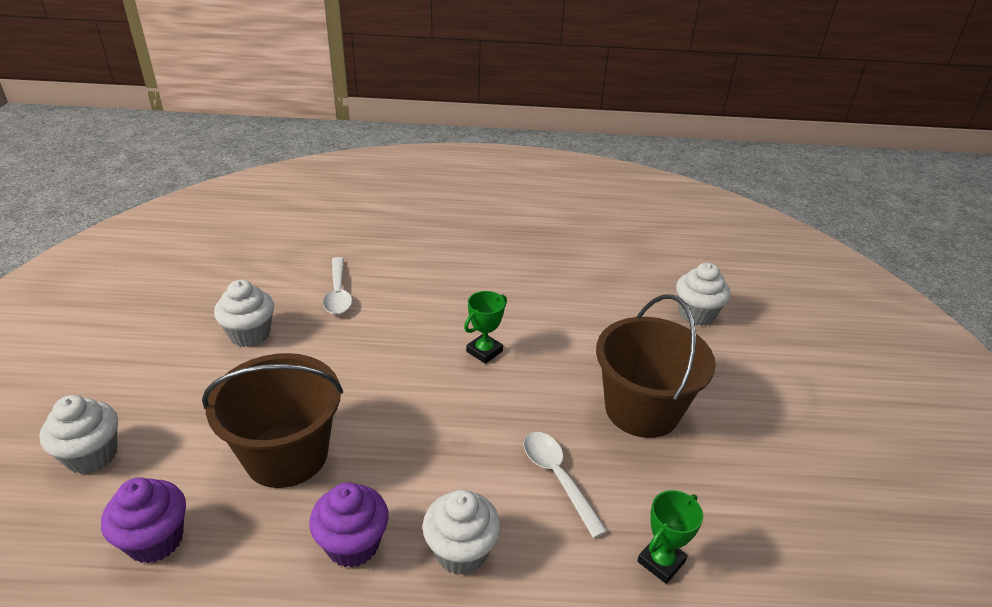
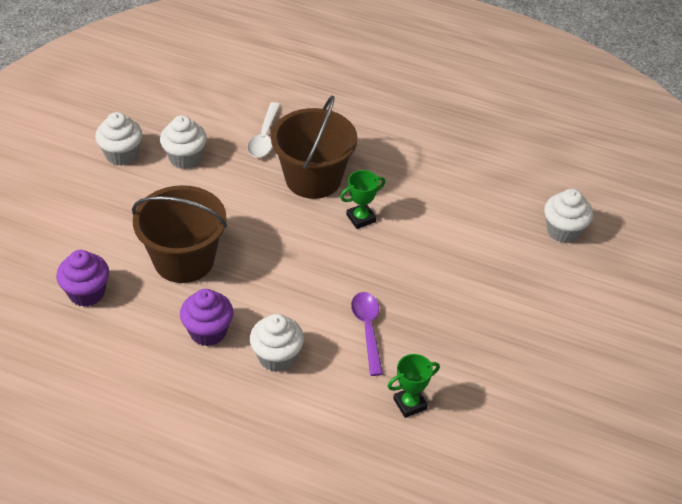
camera: 20 degrees right, 10 degrees up
white cupcake [39,395,118,474] -> white cupcake moved to [95,112,142,166]
white spoon [523,432,608,538] -> purple spoon [351,292,383,376]
brown bucket [596,294,716,438] -> brown bucket moved to [271,96,358,199]

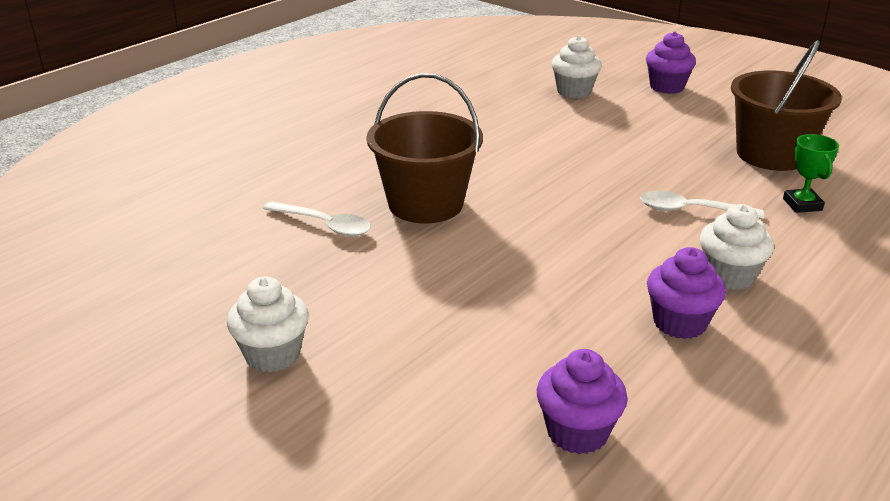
camera: 70 degrees left, 15 degrees down
brown bucket [132,185,227,283] -> brown bucket moved to [731,40,842,171]
white cupcake [160,115,207,169] -> none
green trophy [340,170,385,229] -> none
purple spoon [351,292,383,376] -> white spoon [640,191,764,219]
none -> purple cupcake [646,31,696,94]

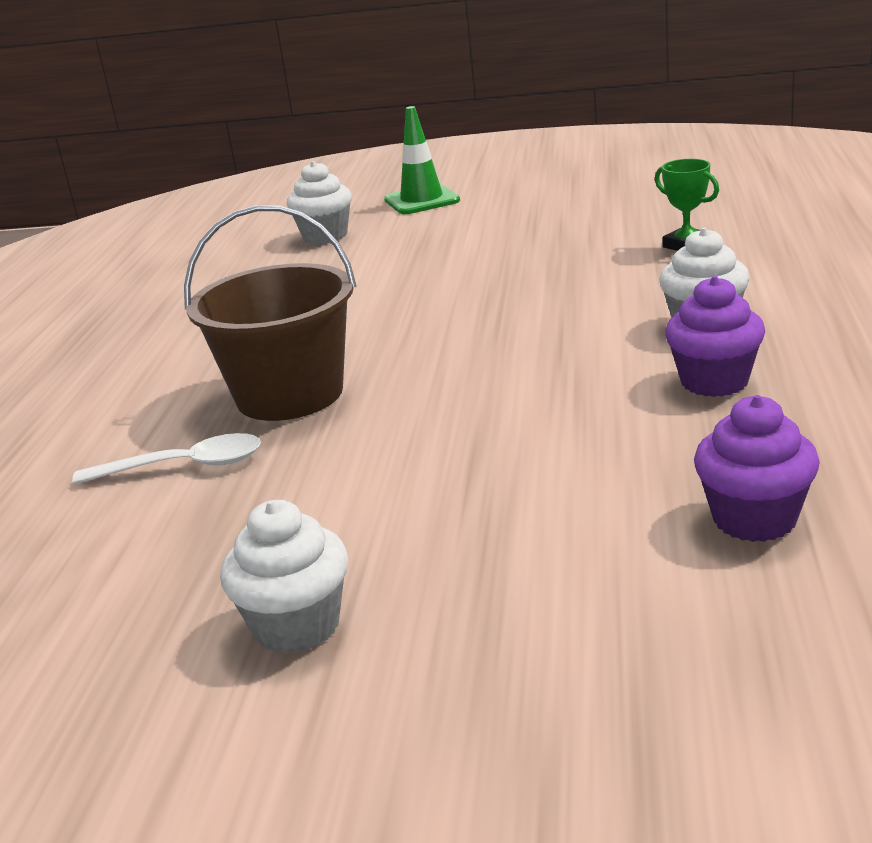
camera: 30 degrees left, 5 degrees down
white spoon [640,191,764,219] -> none
purple cupcake [646,31,696,94] -> green traffic cone [384,106,460,214]
brown bucket [731,40,842,171] -> none

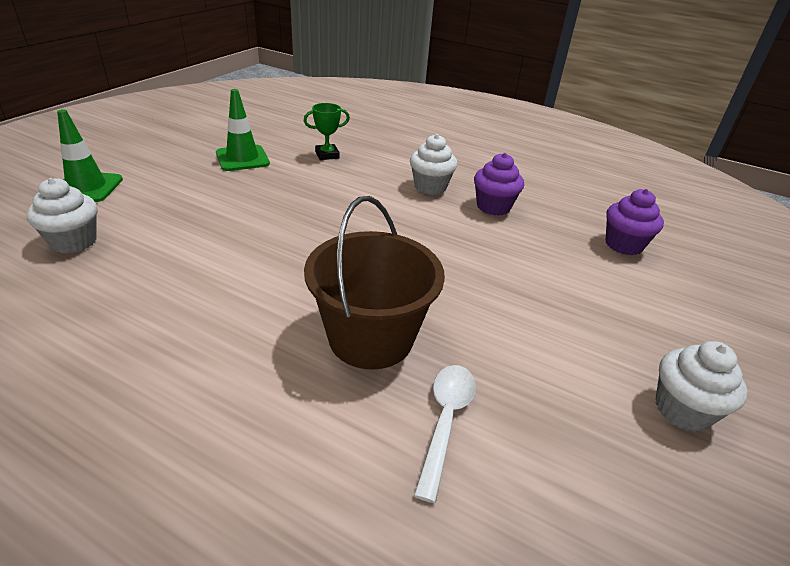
camera: 75 degrees left, 10 degrees up
none -> green traffic cone [216,89,270,171]

